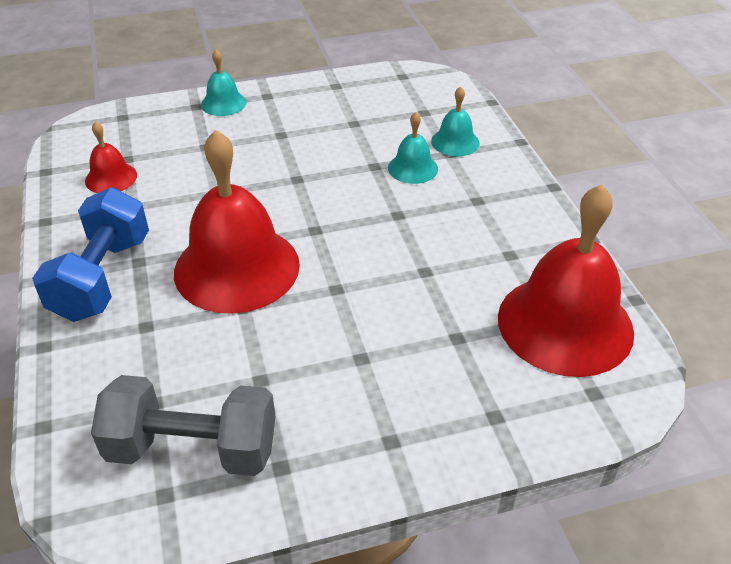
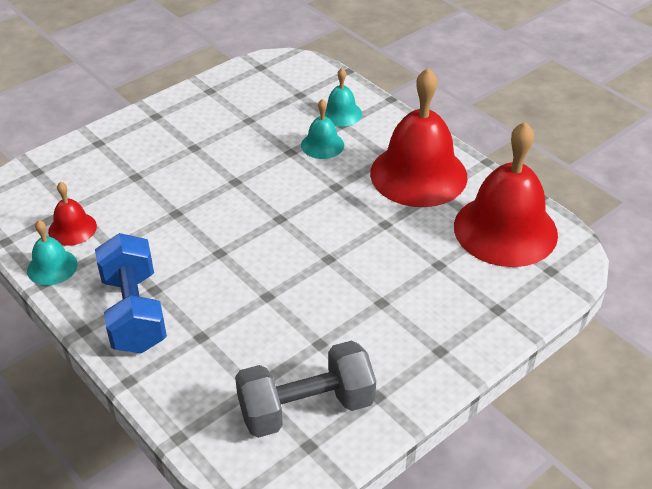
camera: 25 degrees left, 0 degrees up
red bell [174,130,300,314] -> red bell moved to [370,68,467,207]
turquoise bell [201,50,247,116] -> turquoise bell moved to [27,220,78,285]

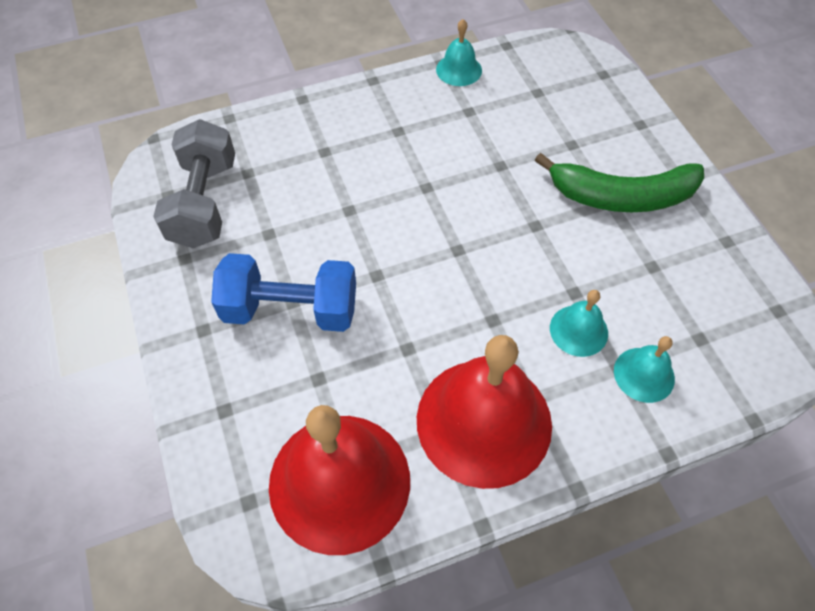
camera: 110 degrees right, 15 degrees up
red bell [48,182,97,246] -> none
blue dumbbell [95,233,167,354] -> blue dumbbell moved to [211,253,356,332]
none -> green banana [535,153,704,212]

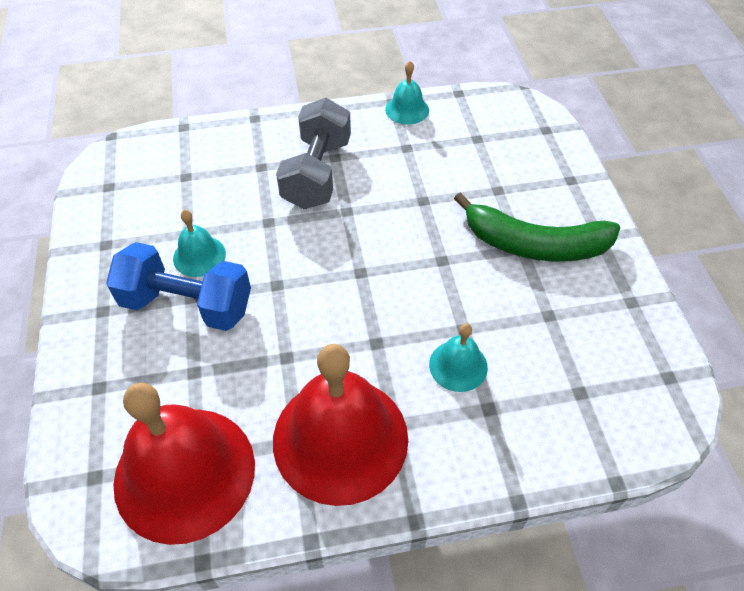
camera: 10 degrees right, 5 degrees down
grey dumbbell [153,119,235,248] -> grey dumbbell moved to [276,98,351,209]
turquoise bell [614,336,675,403] -> turquoise bell moved to [173,210,226,277]

